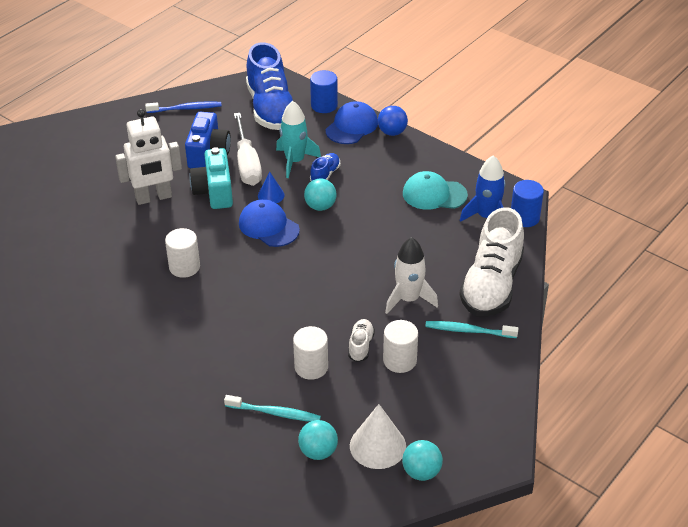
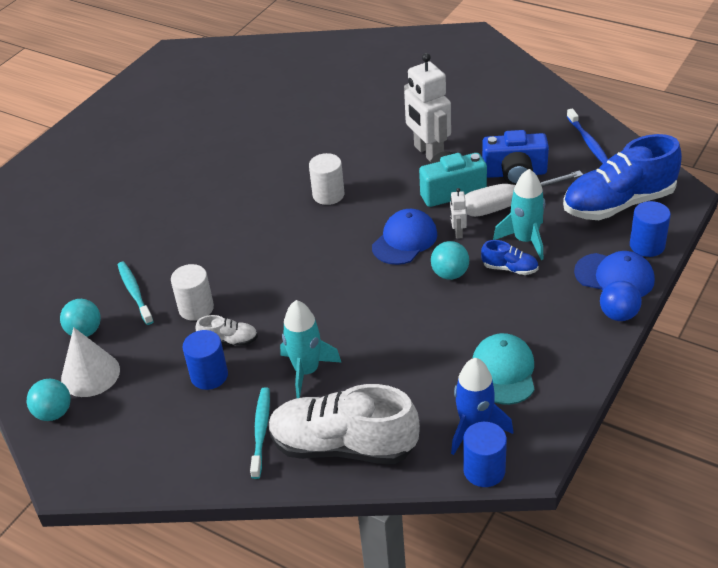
camera: 85 degrees right, 0 degrees up
turquoise toothbrush [224,395,321,422] -> turquoise toothbrush turned 150 degrees clockwise [118,262,154,325]
blue cone [258,172,285,203] -> white robot [450,188,467,239]
white cylinder [383,320,418,373] -> blue cylinder [183,330,228,390]
white rocket [385,237,438,314] -> turquoise rocket [280,300,342,398]

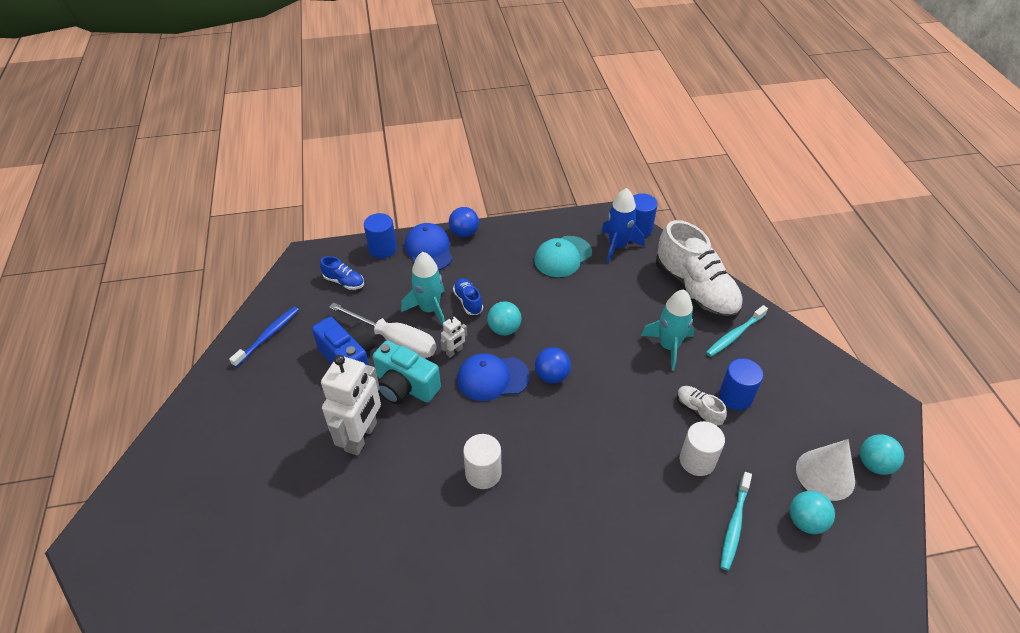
camera: 135 degrees left, 5 degrees up
blue shoe [563,134,682,220] -> blue shoe [320,256,364,290], size x0.44
none -> blue ball [535,347,571,384]

